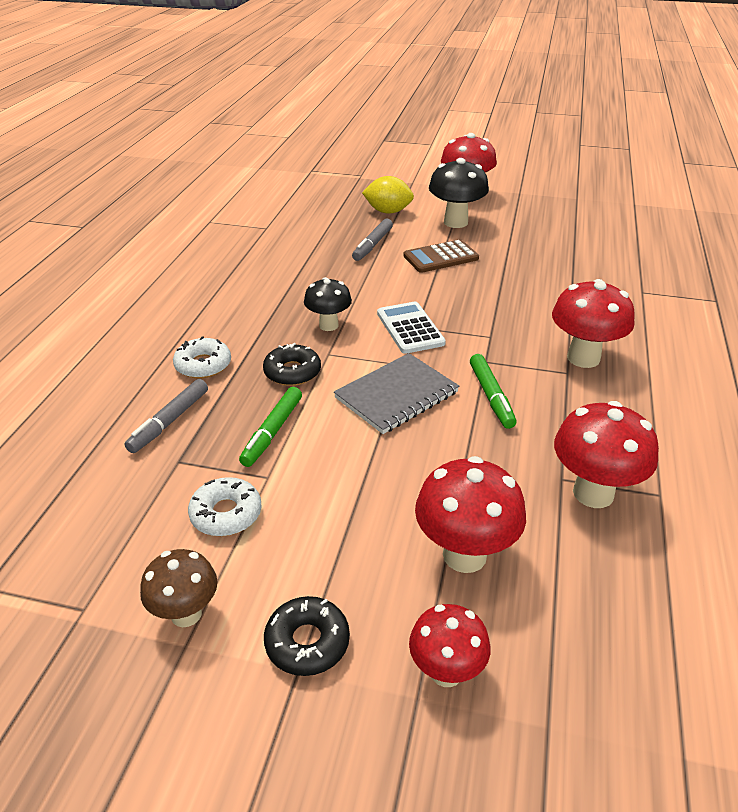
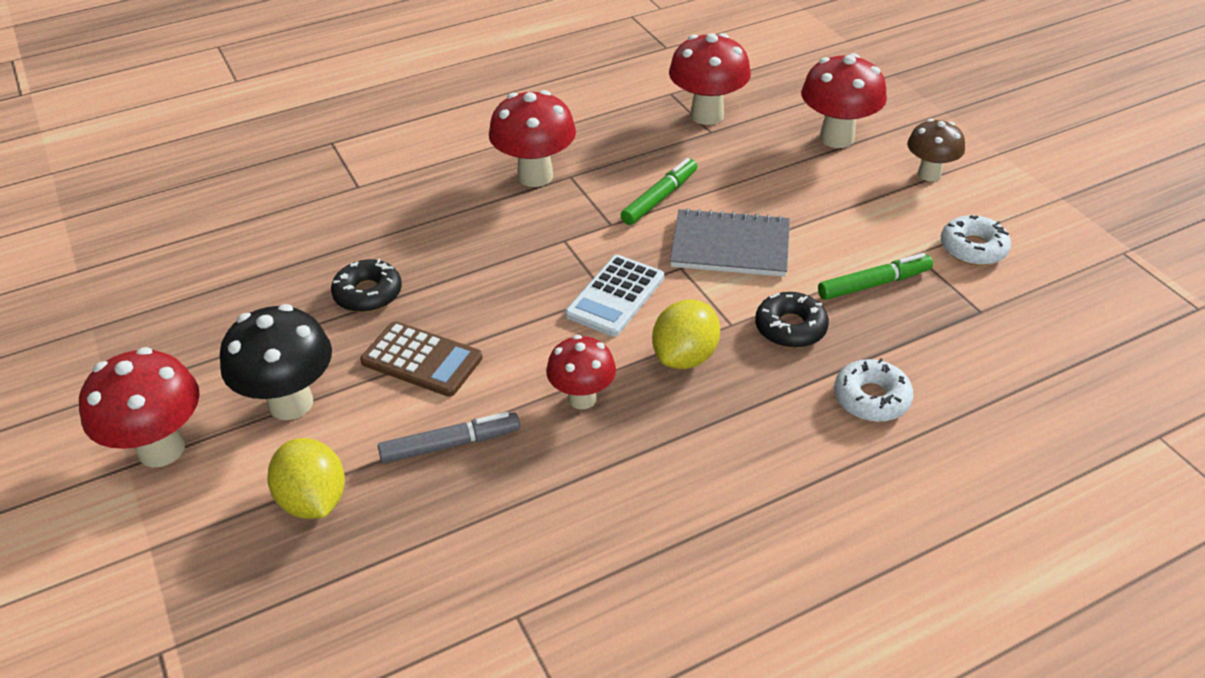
camera: 130 degrees left, 5 degrees up
grey marker [125,379,208,453] -> none
brown mushroom [140,549,217,627] -> brown mushroom moved to [907,119,965,181]
black donut [264,596,350,676] -> black donut moved to [331,259,402,312]
black mushroom [304,277,352,331] -> yellow lemon [652,300,720,369]
red mushroom [409,604,490,687] -> red mushroom moved to [546,335,616,409]

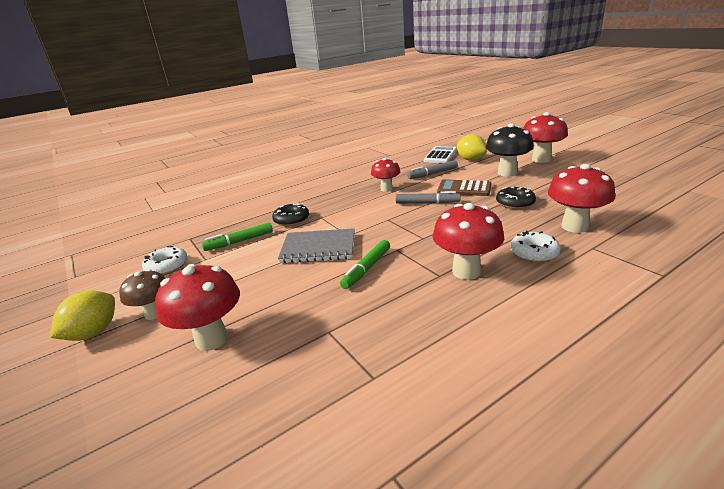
camera: 175 degrees right, 15 degrees down
white calculator [565,255,664,337] -> white calculator moved to [424,146,457,163]
yellow lemon [652,300,720,369] -> yellow lemon moved to [50,290,115,341]
red mushroom [669,33,751,125] -> red mushroom moved to [548,164,615,233]
white donut [834,358,914,422] -> white donut moved to [510,231,561,263]
none -> grey marker [395,191,461,204]

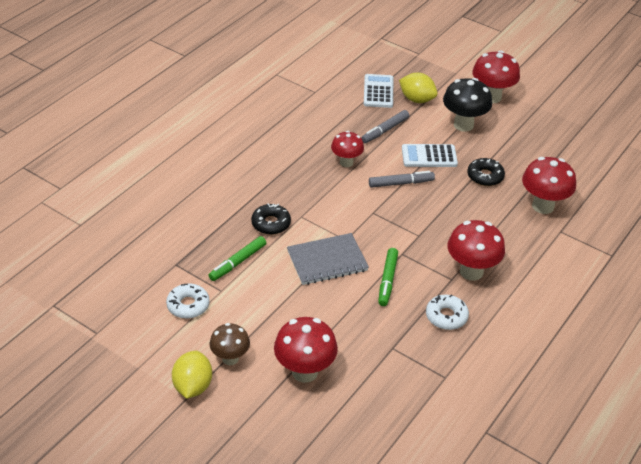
camera: 25 degrees left, 15 degrees up
brown calculator [437,179,492,196] -> white calculator [402,144,458,167]
white donut [510,231,561,263] -> white donut moved to [426,294,469,330]

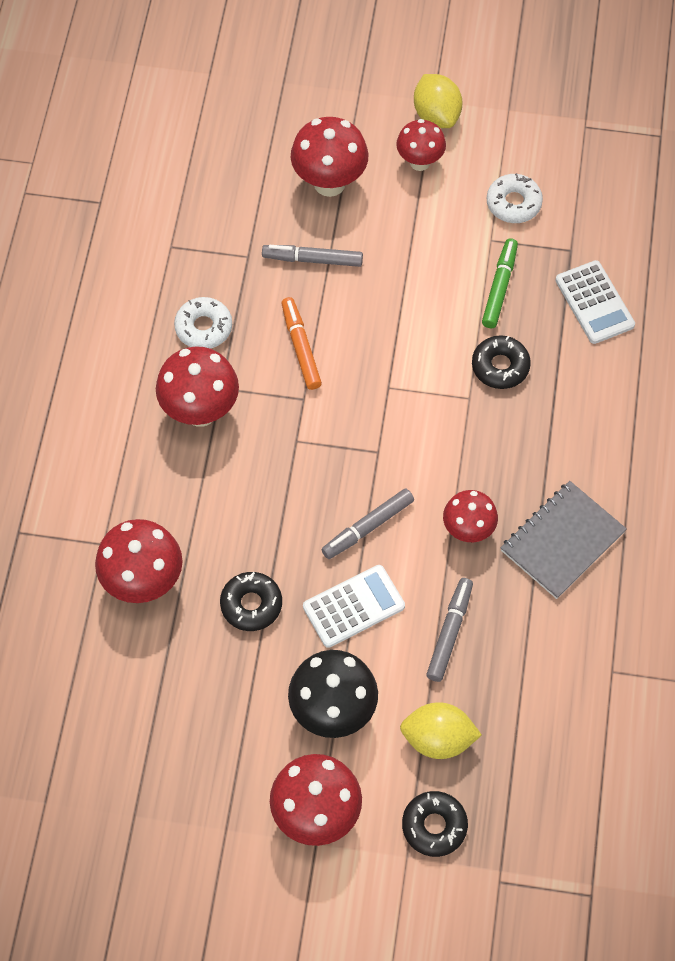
camera: 155 degrees right, 20 degrees up
brown mushroom [210,323,250,365] -> red mushroom [396,119,446,171]
grey notebook [287,233,369,285] -> grey notebook moved to [501,481,627,599]
white calculator [364,74,393,108] -> white calculator moved to [555,260,635,344]
green marker [378,248,398,306] -> orange marker [281,297,322,390]
none -> grey marker [262,245,363,267]
none -> black donut [402,791,468,857]

